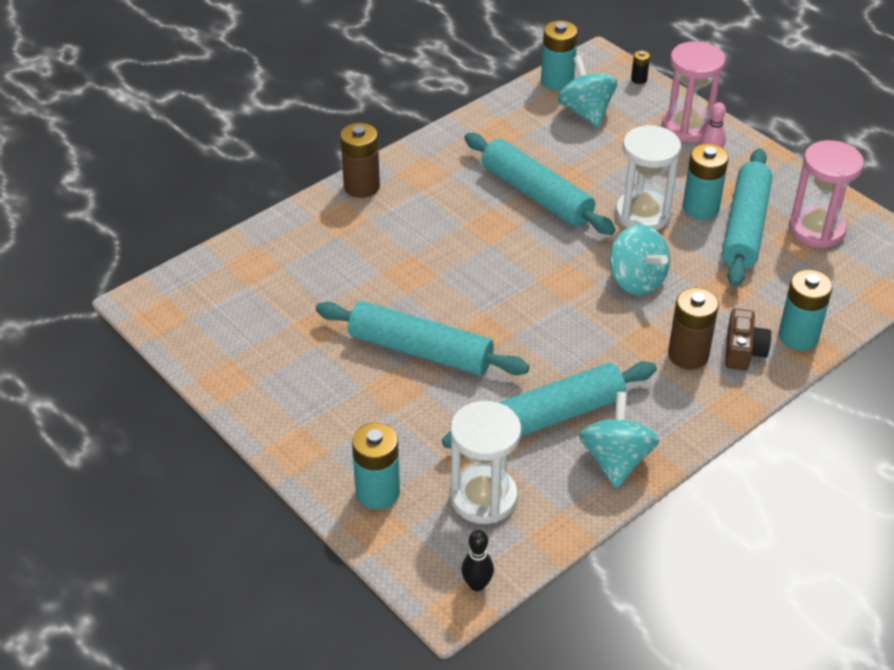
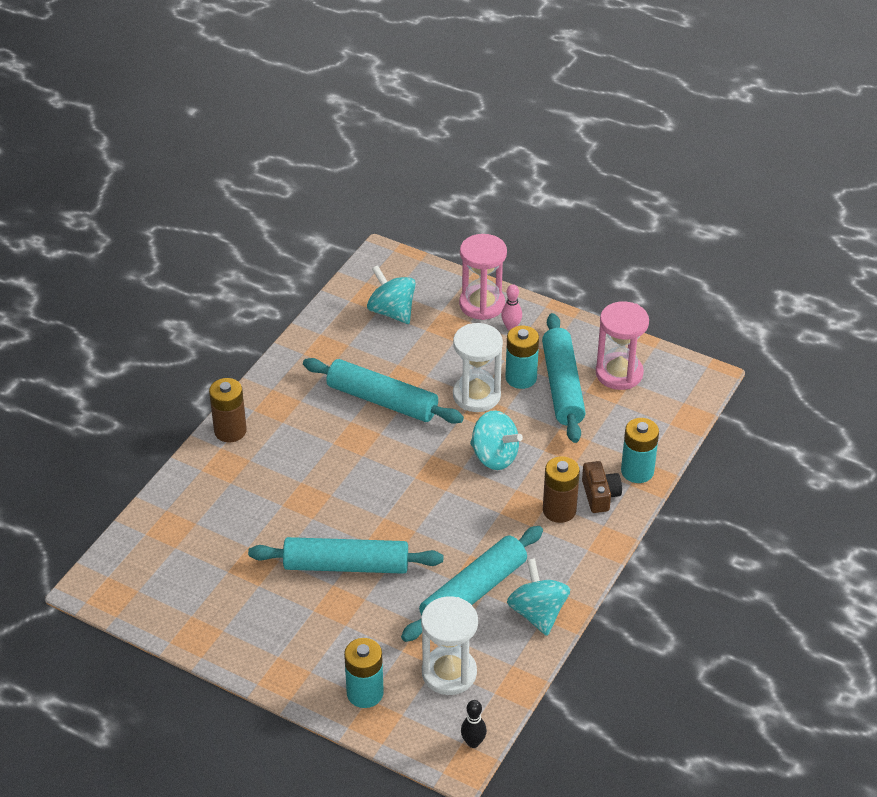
camera: 20 degrees left, 0 degrees up
turquoise battery [541,20,578,91] -> none
black battery [631,50,650,84] -> none

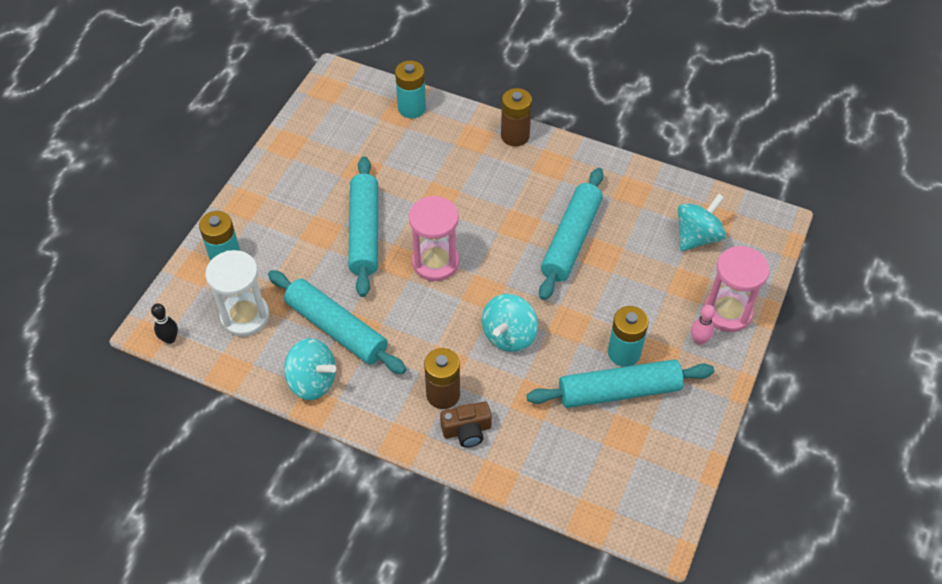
camera: 85 degrees right, 10 degrees up
white hourglass [453,323,503,412] -> none
turquoise spinning top [507,558,570,636] -> turquoise spinning top turned 45 degrees clockwise [284,338,336,400]
pink hourglass [596,301,649,390] -> pink hourglass moved to [409,196,459,281]
turquoise battery [621,418,659,483] -> turquoise battery moved to [395,61,426,118]

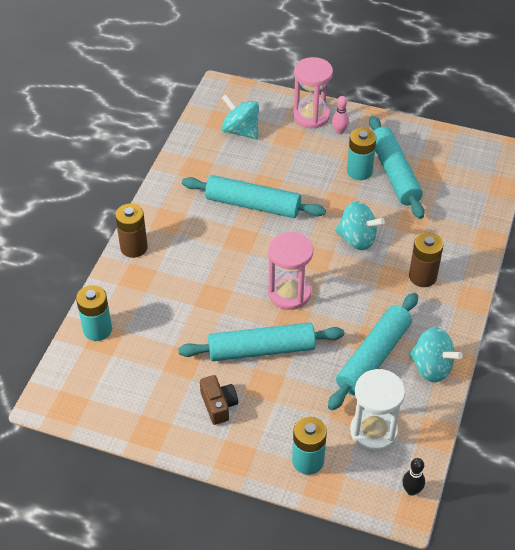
camera: 95 degrees left, 5 degrees down
turquoise spinning top [284,338,336,400] -> turquoise spinning top turned 105 degrees clockwise [409,327,463,382]
brown camera [440,401,492,447] -> brown camera moved to [200,375,238,425]

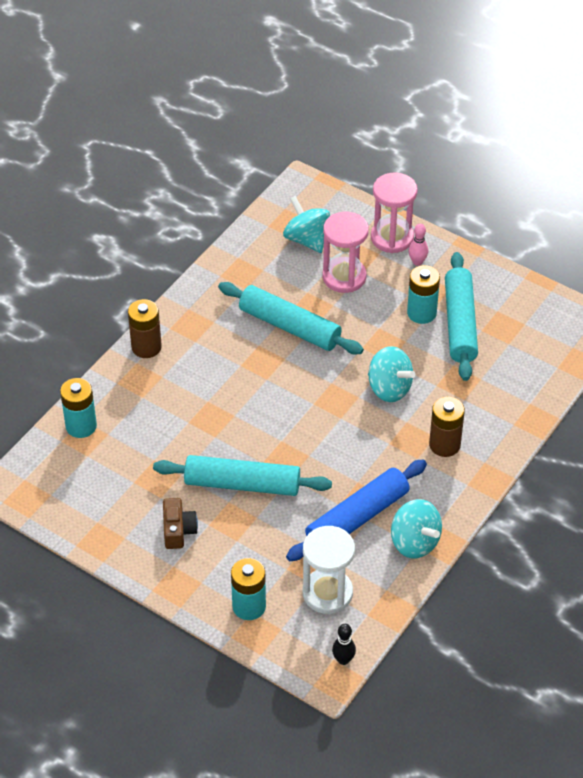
camera: 15 degrees right, 0 degrees up
pink hourglass [268,232,313,310] -> pink hourglass moved to [322,211,369,293]
turquoise rolling pin [328,293,418,410] -> blue rolling pin [286,460,427,561]

